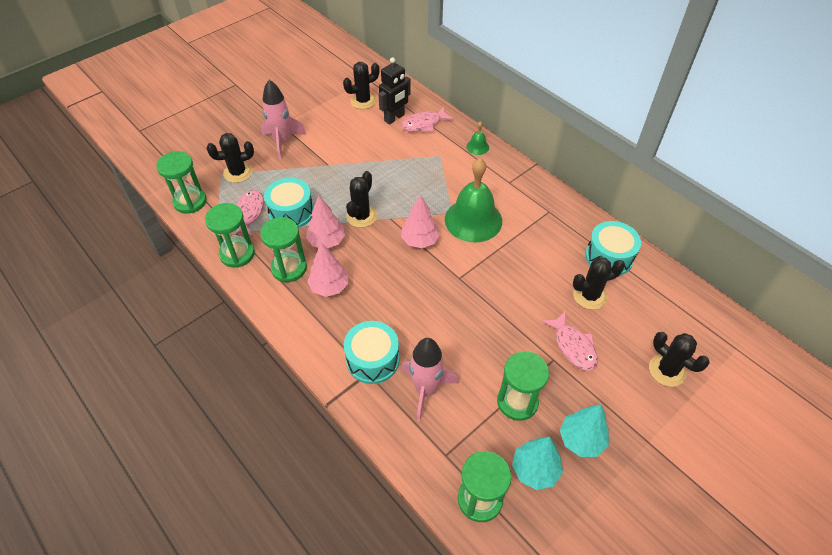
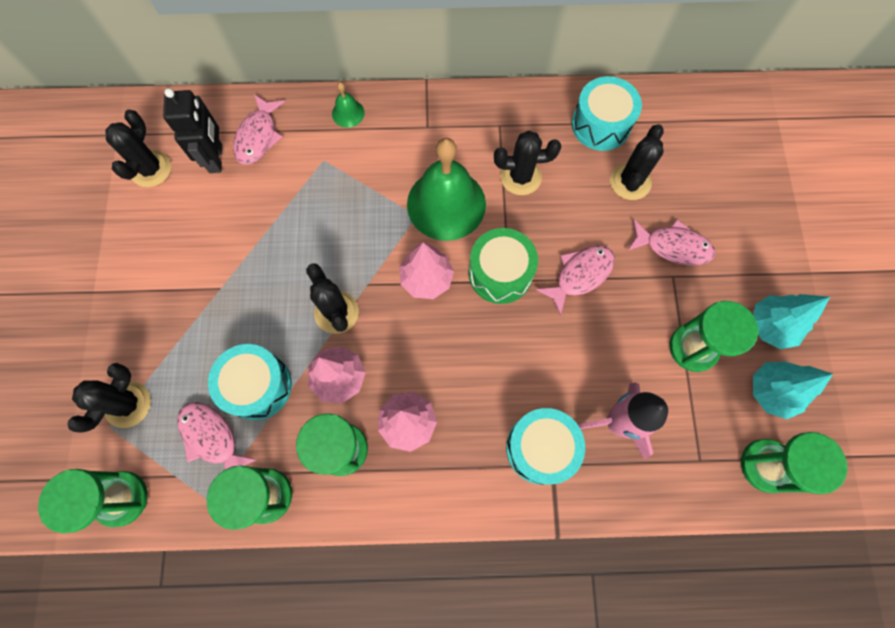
camera: 50 degrees left, 20 degrees up
pink rocket [261,80,306,160] -> none
black cactus [649,332,710,387] -> black cactus moved to [494,131,561,195]
none -> green drum [469,228,538,304]
none -> pink fish [536,245,615,316]

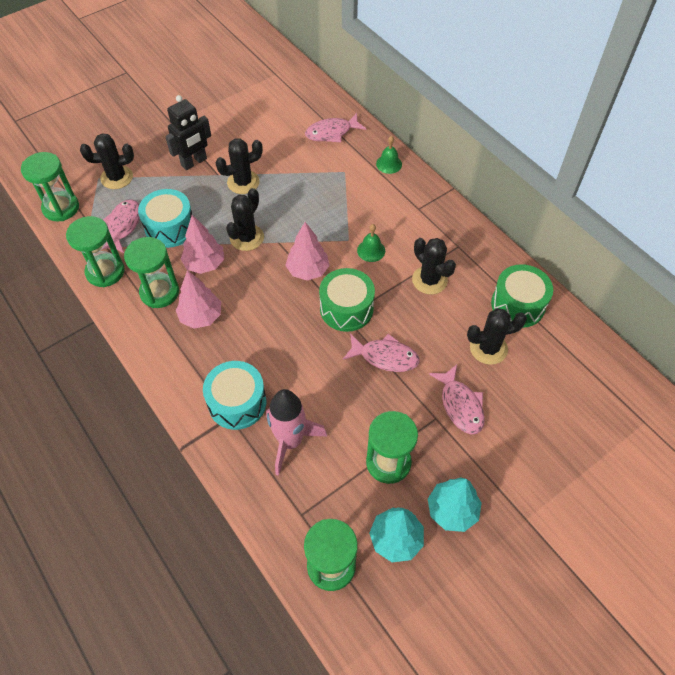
camera: 55 degrees right, 15 degrees down
black cactus [106,109,171,187] -> black cactus moved to [215,138,263,194]
black robot [163,88,222,173] -> black robot moved to [165,95,211,170]
green bell [407,138,486,241] -> green bell [357,224,385,262], size x0.43
turquoise drum [572,76,642,151] -> green drum [491,264,553,328]

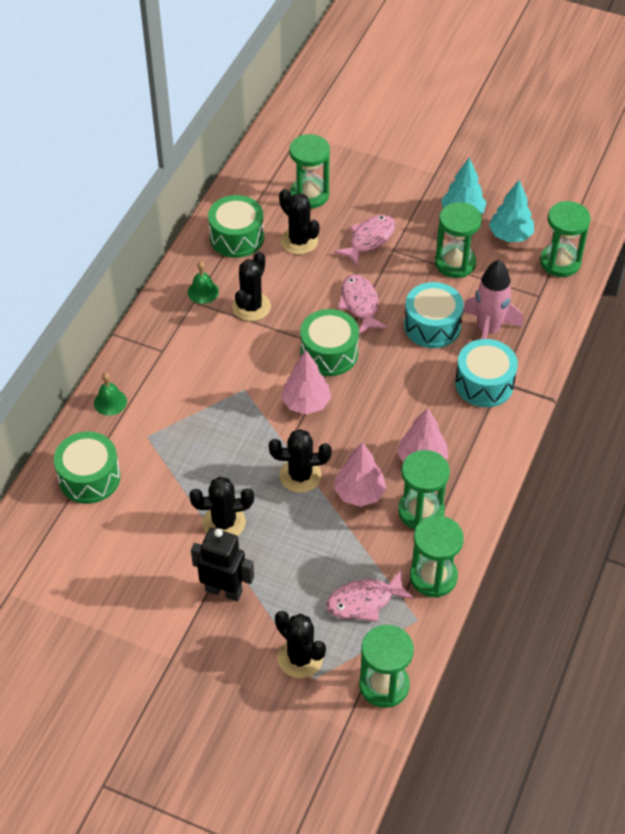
camera: 120 degrees left, 5 degrees down
turquoise drum [138,189,192,248] -> turquoise drum moved to [404,282,464,348]
black cactus [215,138,263,194] -> black cactus turned 45 degrees counterclockwise [189,477,254,536]
pink fish [305,113,366,143] -> green drum [54,432,121,504]
green bell [357,224,385,262] -> green bell moved to [188,262,219,304]
none -> green hourglass [289,134,330,209]

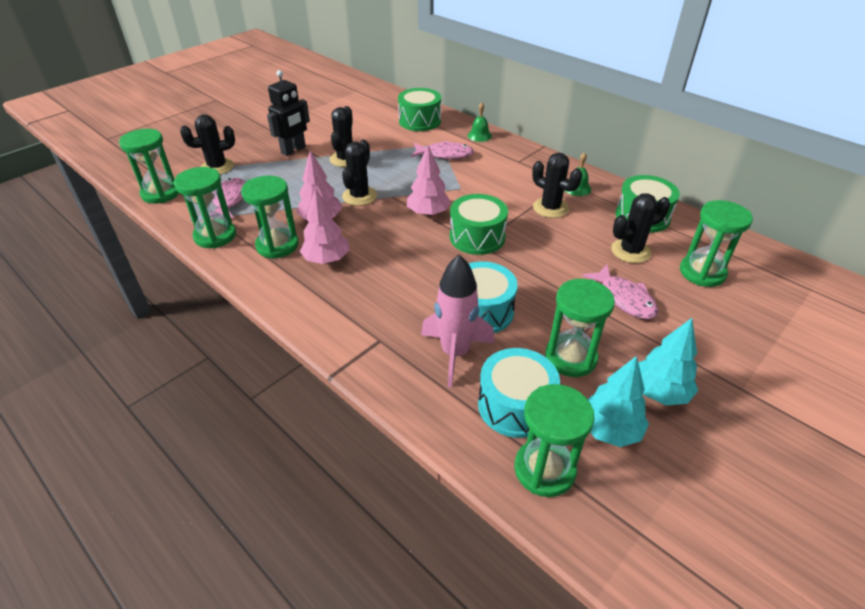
camera: 110 degrees right, 10 degrees down
pink fish [338,275,388,334] -> pink fish moved to [411,141,474,159]
turquoise drum [455,339,518,407] -> turquoise drum moved to [478,348,560,438]

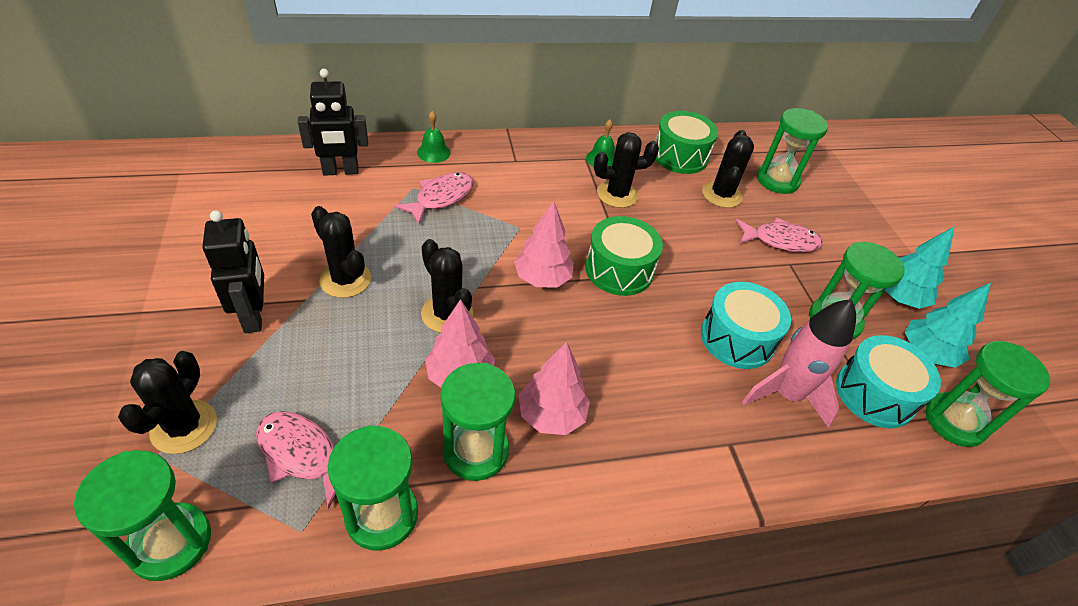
camera: 60 degrees left, 5 degrees up
green drum [398,88,441,131] -> black robot [298,69,368,176]

